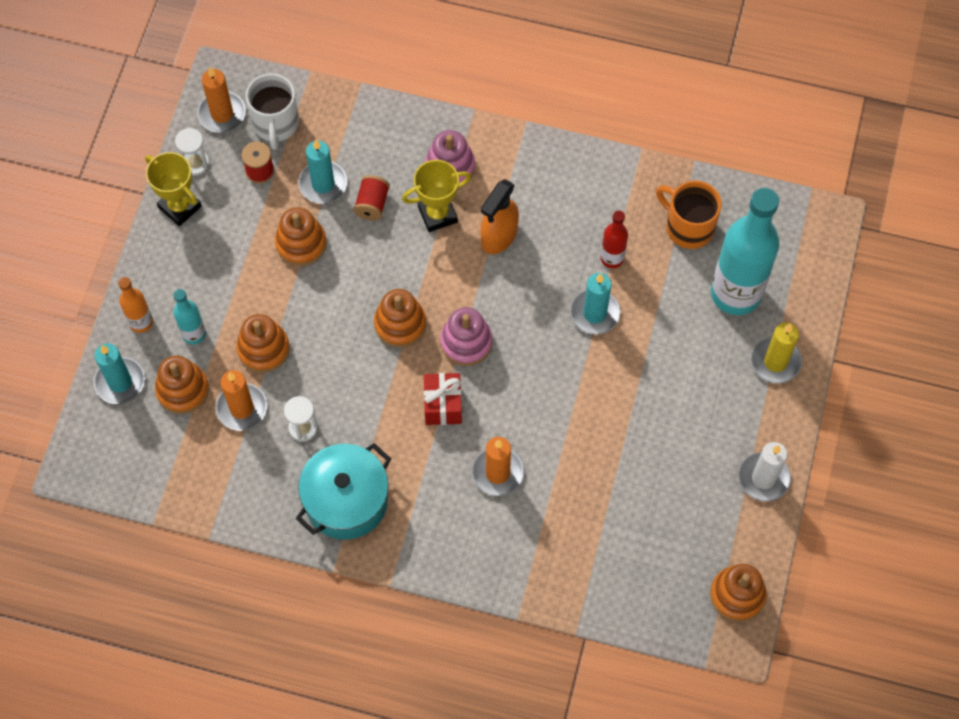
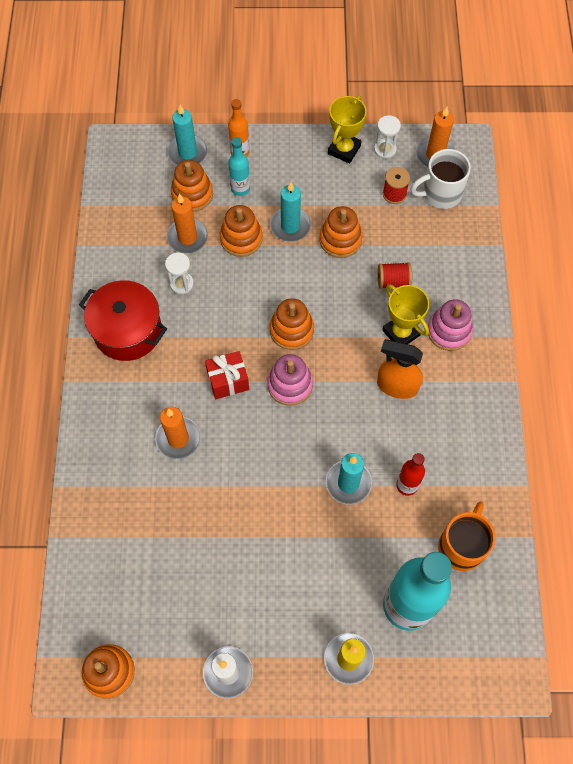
camera: 75 degrees right, 0 degrees up
turquoise pot [296,443,391,540] -> red pot [79,280,167,361]
turquoise candle [298,139,347,204] -> turquoise candle moved to [270,182,311,242]

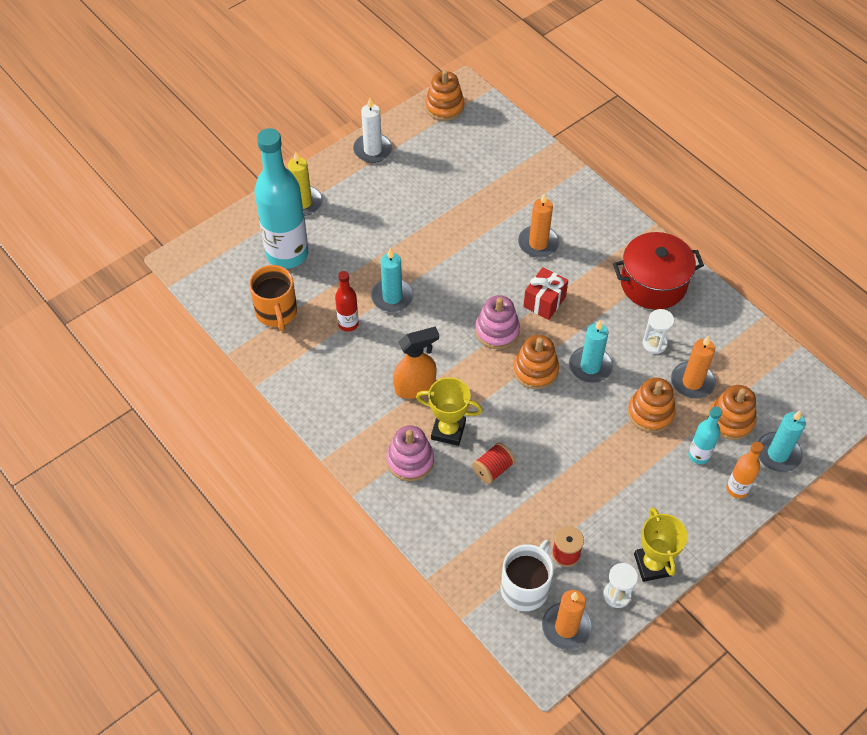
camera: 140 degrees right, 10 degrees down
turquoise candle [270,182,311,242] -> turquoise candle moved to [569,320,613,383]
orange stacking toy [319,206,363,258] -> none

